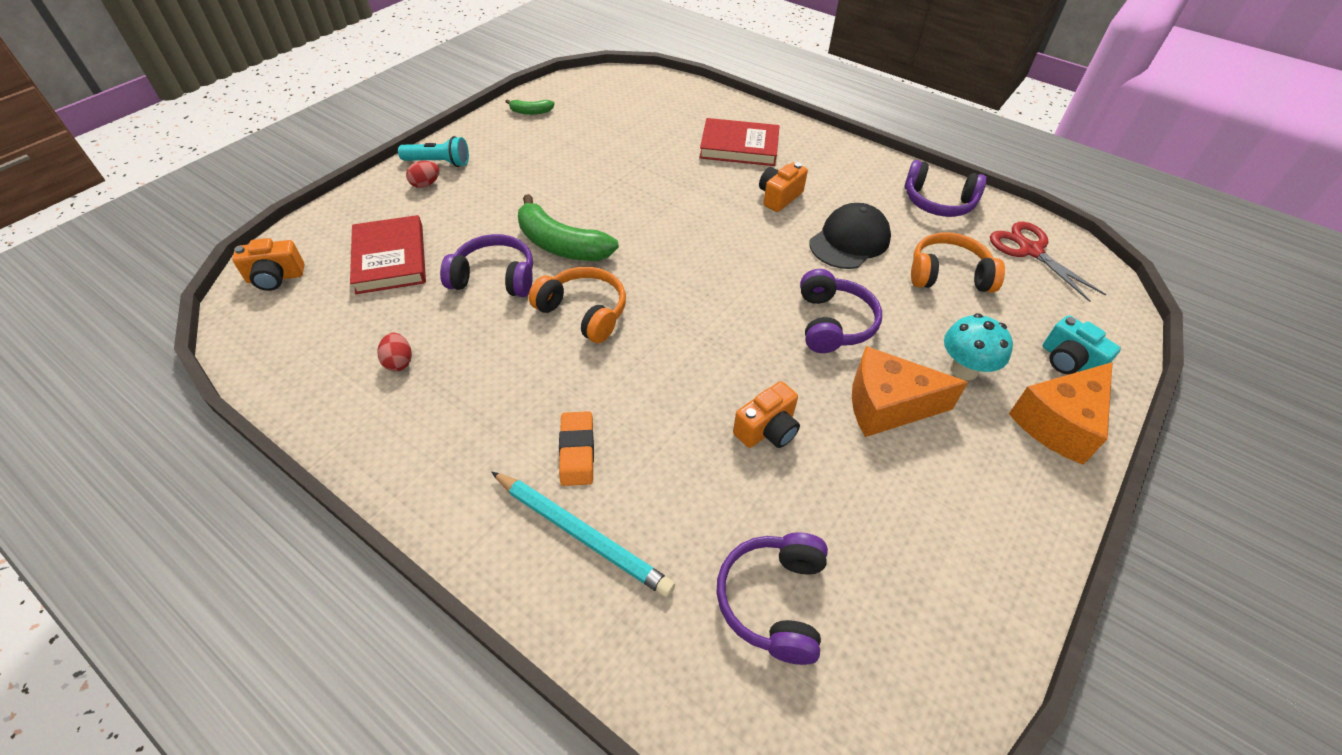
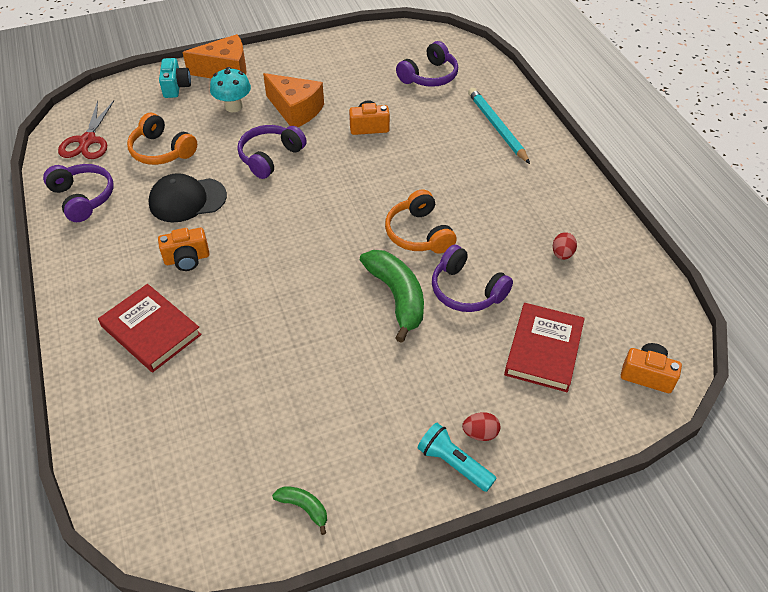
camera: 145 degrees left, 0 degrees up
orange eraser [559,411,594,486] -> none

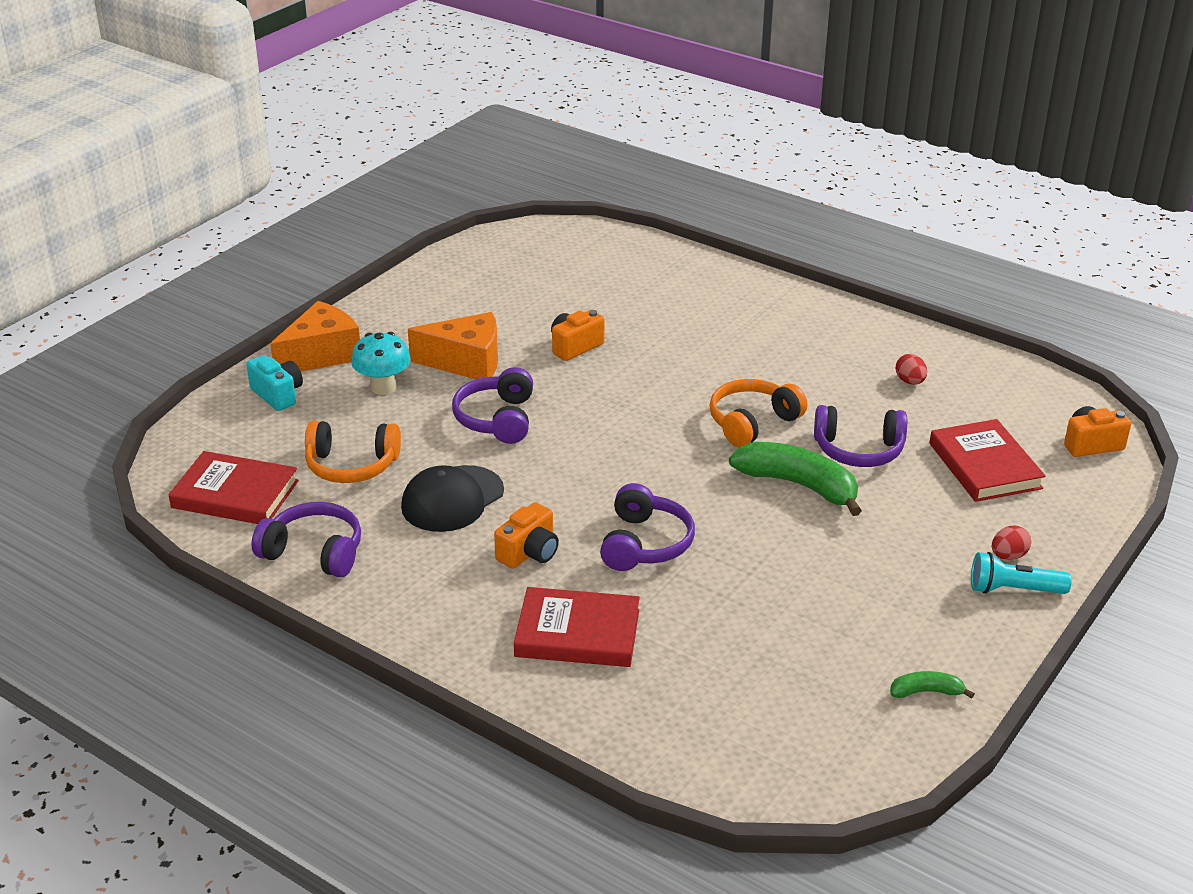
camera: 35 degrees left, 15 degrees down
red scissors [58,101,114,159] -> red book [168,451,299,524]
orange headphones [385,189,457,253] -> orange headphones turned 105 degrees clockwise [709,379,807,447]
purple headphones [396,41,458,87] -> purple headphones moved to [600,483,695,571]
turquoise pencil [468,88,530,164] -> none

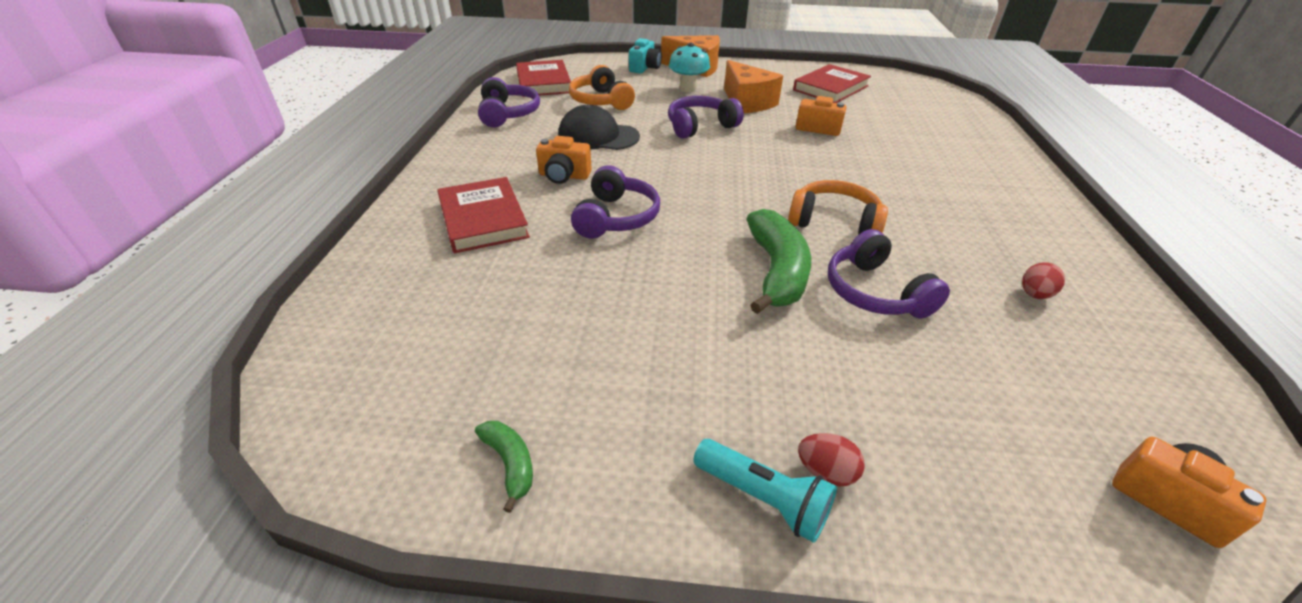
camera: 60 degrees right, 5 degrees up
purple headphones [600,483,695,571] -> purple headphones turned 60 degrees counterclockwise [571,165,660,238]
red book [930,419,1046,502] -> red book moved to [793,64,871,103]
turquoise flashlight [971,552,1072,594] -> turquoise flashlight turned 150 degrees clockwise [693,439,837,543]

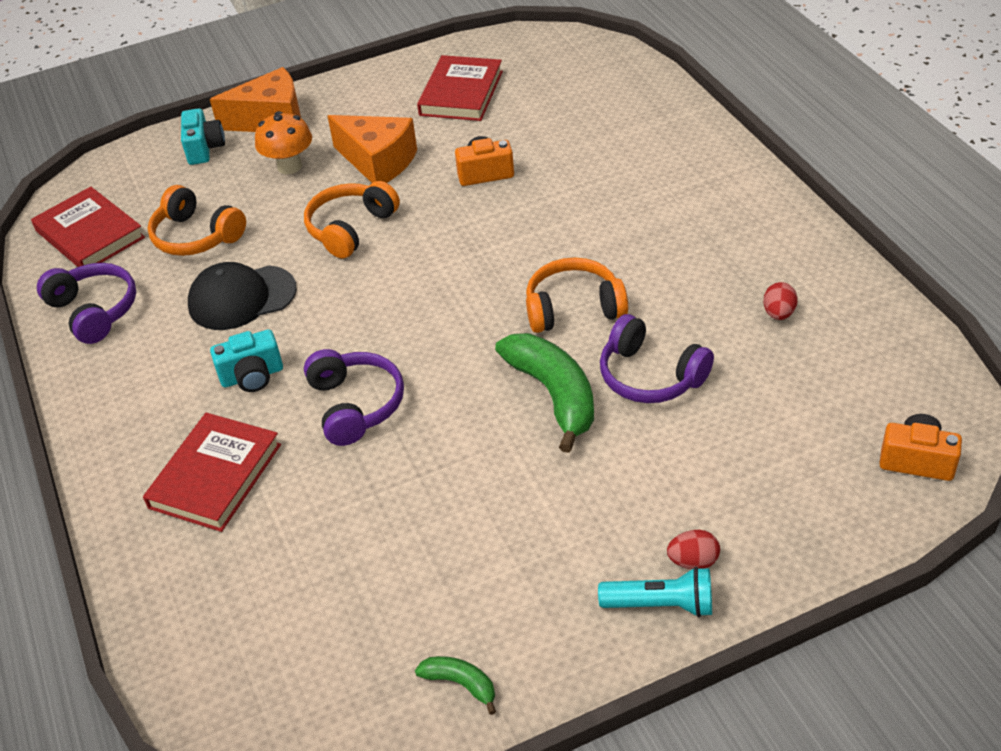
camera: 25 degrees left, 5 degrees up
red book [437,177,530,253] -> red book turned 75 degrees clockwise [143,413,281,532]
orange camera [536,136,592,184] -> turquoise camera [210,329,283,392]
purple headphones [668,96,744,139] -> orange headphones [304,181,400,258]
turquoise mushroom [669,42,710,92] -> orange mushroom [255,111,312,174]

